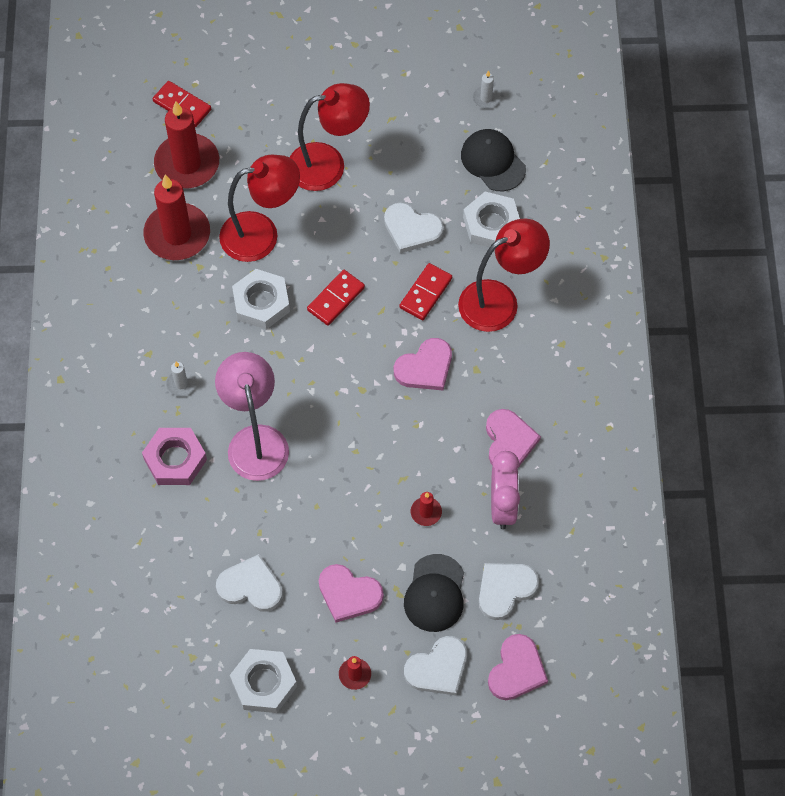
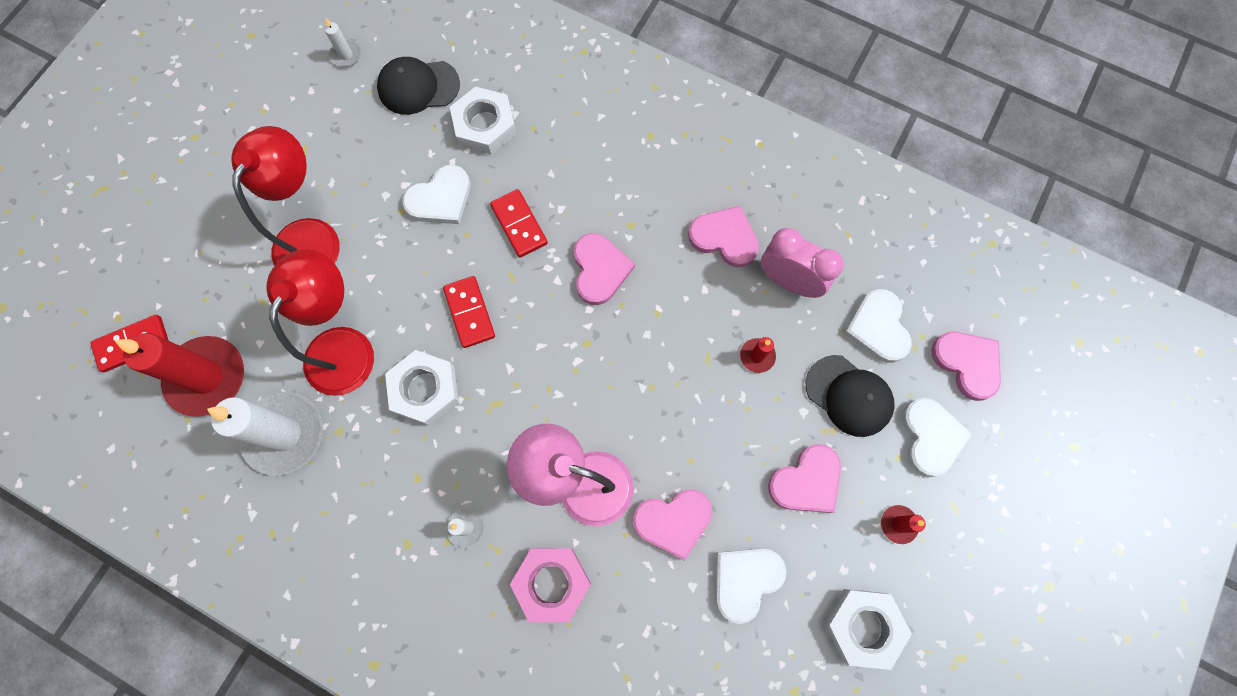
camera: 60 degrees left, 10 degrees up
red candle [144,175,210,260] -> white candle [207,392,323,475]
red lamp [458,218,550,332] -> none
none -> pink heart [633,489,712,561]

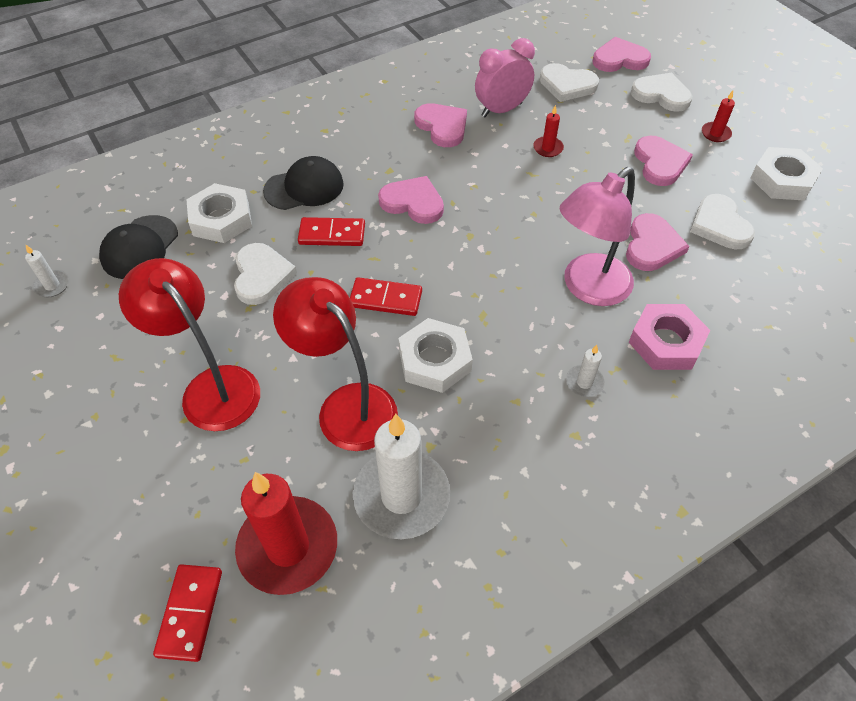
camera: 60 degrees left, 20 degrees down
pink heart [688,206,759,268] -> pink heart turned 90 degrees clockwise [414,103,467,147]
black cap [806,355,895,437] -> black cap moved to [263,156,344,210]

